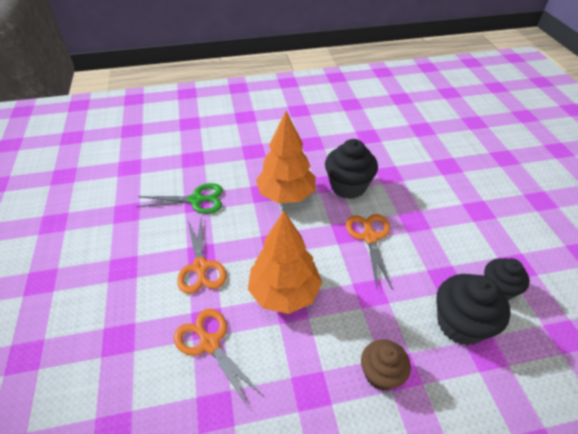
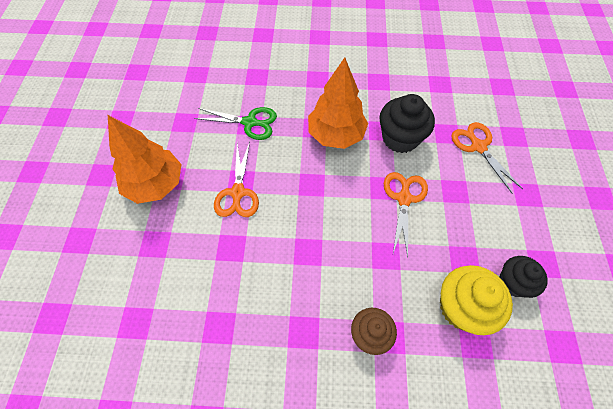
camera: 15 degrees right, 15 degrees up
orange scissors [174,309,263,407] -> orange scissors moved to [451,122,523,194]
orange tree [248,211,322,314] -> orange tree moved to [108,115,181,204]
black cupcake [436,274,511,345] -> yellow cupcake [440,265,513,335]

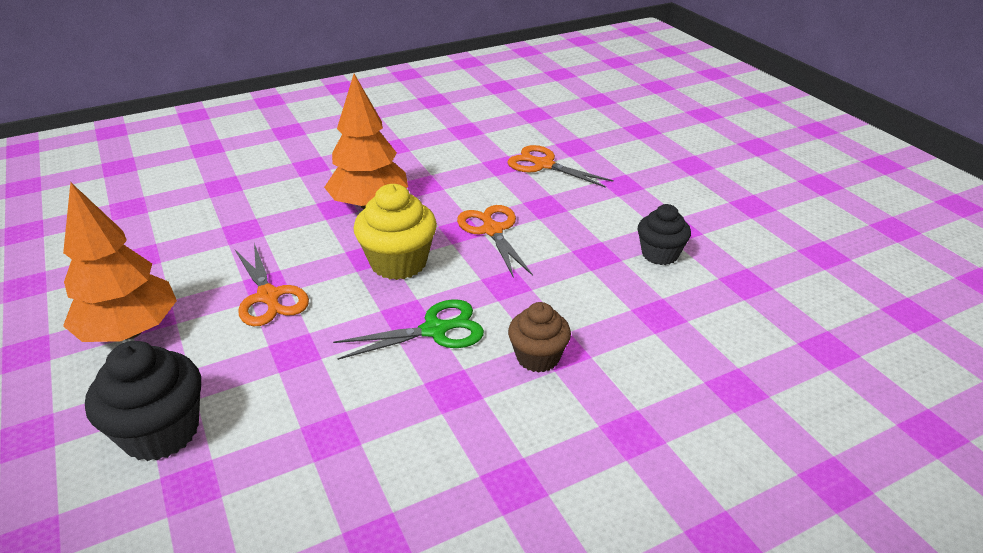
camera: 30 degrees left, 25 degrees down
green scissors [194,107,277,140] -> green scissors moved to [333,299,484,360]
black cupcake [379,94,435,153] -> black cupcake moved to [85,341,201,461]
yellow cupcake [440,265,513,335] -> yellow cupcake moved to [353,184,437,280]

